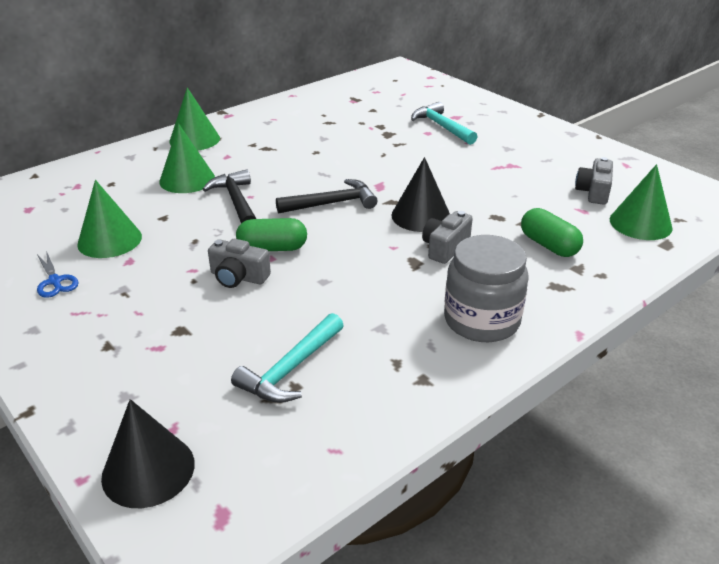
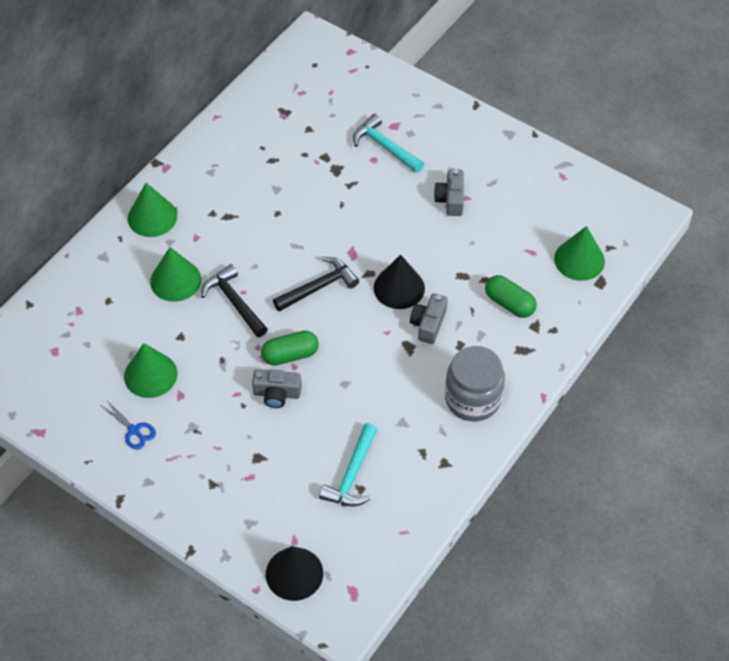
camera: 15 degrees left, 20 degrees up
grey camera [575,157,613,205] -> grey camera moved to [434,169,464,216]

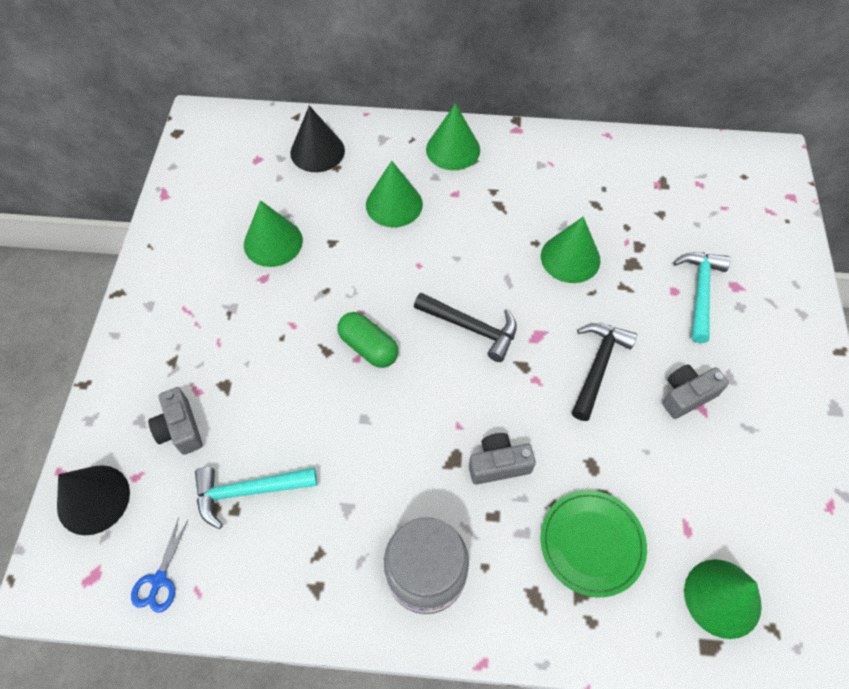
camera: 60 degrees right, 5 degrees up
blue scissors [102,402,156,449] -> blue scissors moved to [131,517,188,613]
black hammer [201,264,268,337] -> black hammer moved to [572,323,637,421]
grey camera [252,369,302,408] -> grey camera moved to [148,387,203,455]
black cone [374,254,425,309] -> black cone moved to [290,106,345,172]
green capsule [485,275,537,318] -> green plate [540,490,647,597]
none -> green cone [541,217,600,283]

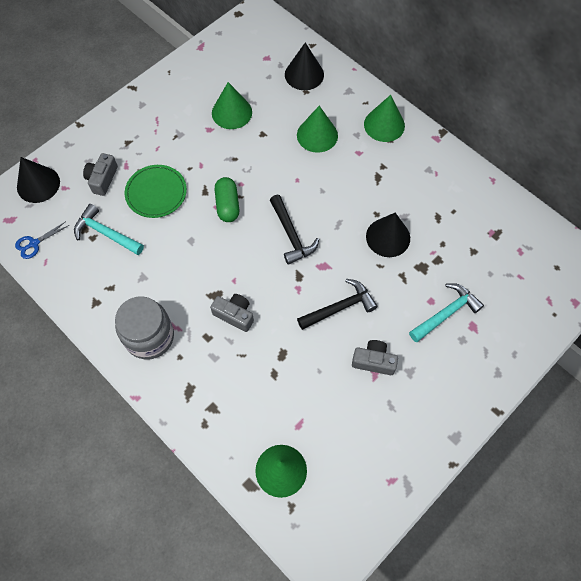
camera: 40 degrees right, 5 degrees up
green plate [540,490,647,597] -> green plate moved to [125,165,187,218]
green cone [541,217,600,283] -> black cone [366,213,410,257]

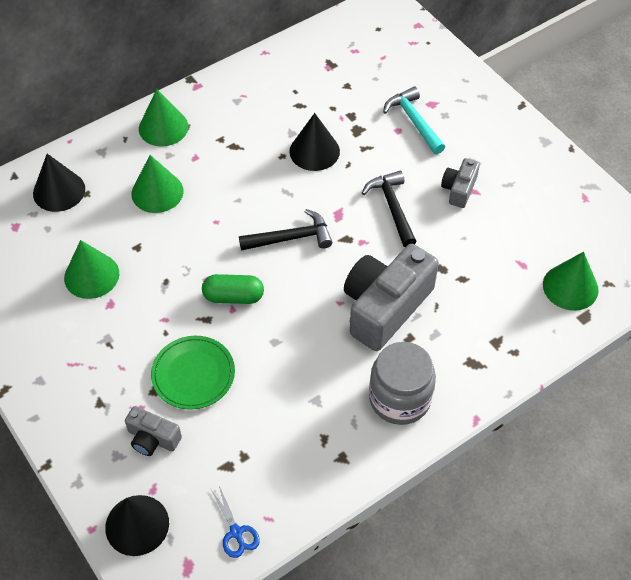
camera: 80 degrees left, 10 degrees down
turquoise hammer [74,204,144,255] -> none
grey camera [210,294,254,332] -> grey camera [344,244,439,351], size x2.03

